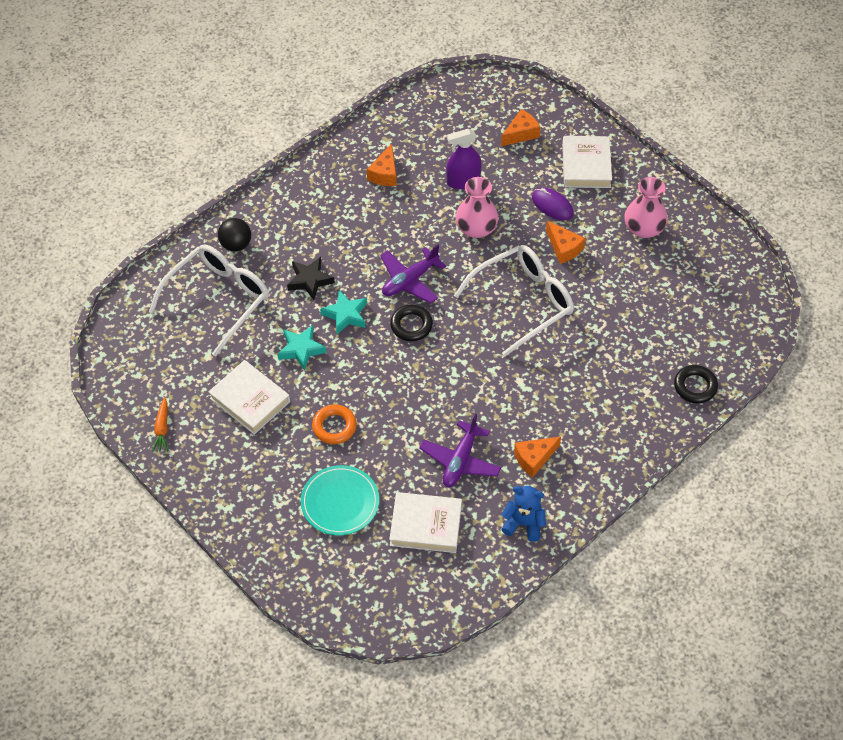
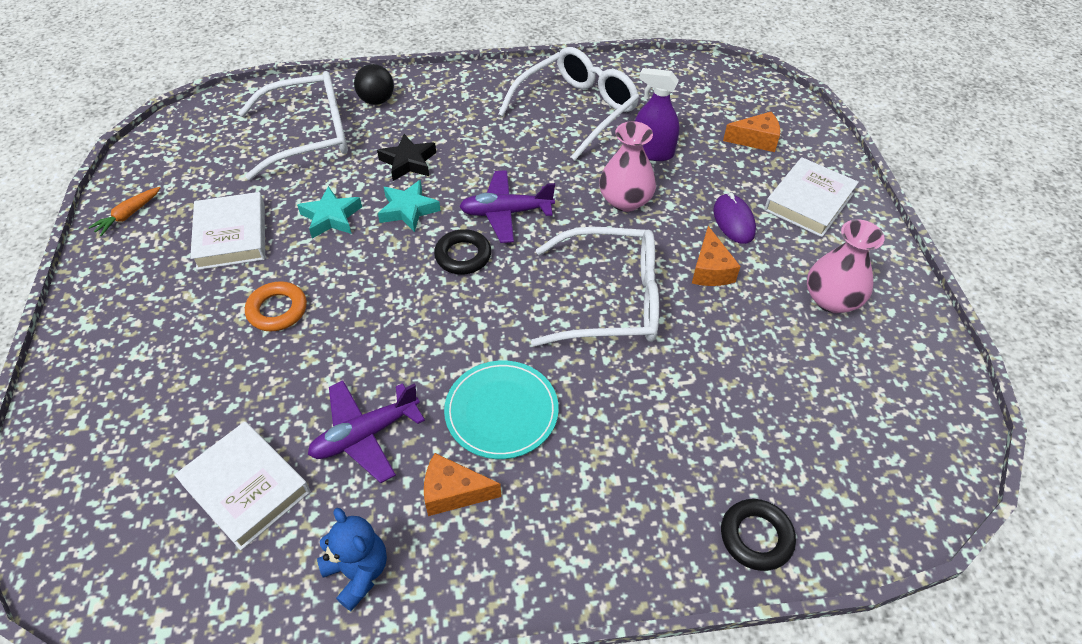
camera: 35 degrees right, 5 degrees down
turquoise plate [301,465,379,535] -> turquoise plate moved to [444,361,559,459]
orange cheese [367,144,397,186] -> white glasses [498,47,640,160]

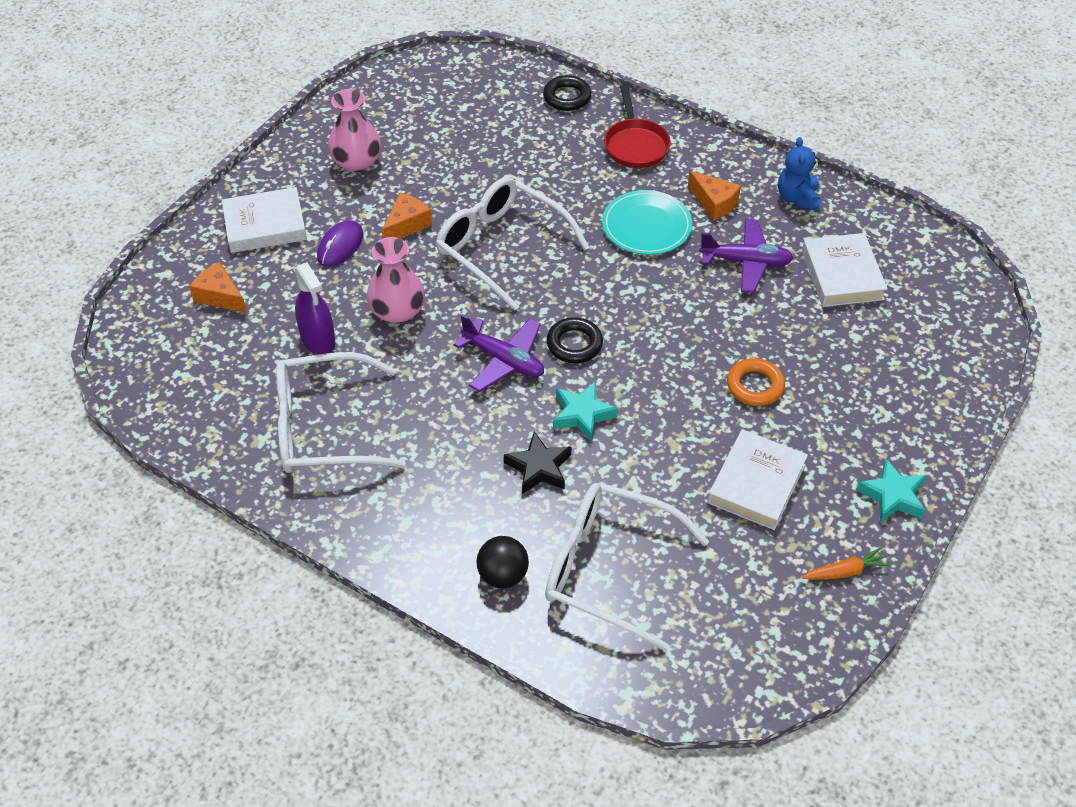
camera: 140 degrees left, 0 degrees up
turquoise star [297,186,362,238] -> turquoise star moved to [856,459,927,523]
none -> red pan [604,85,671,168]

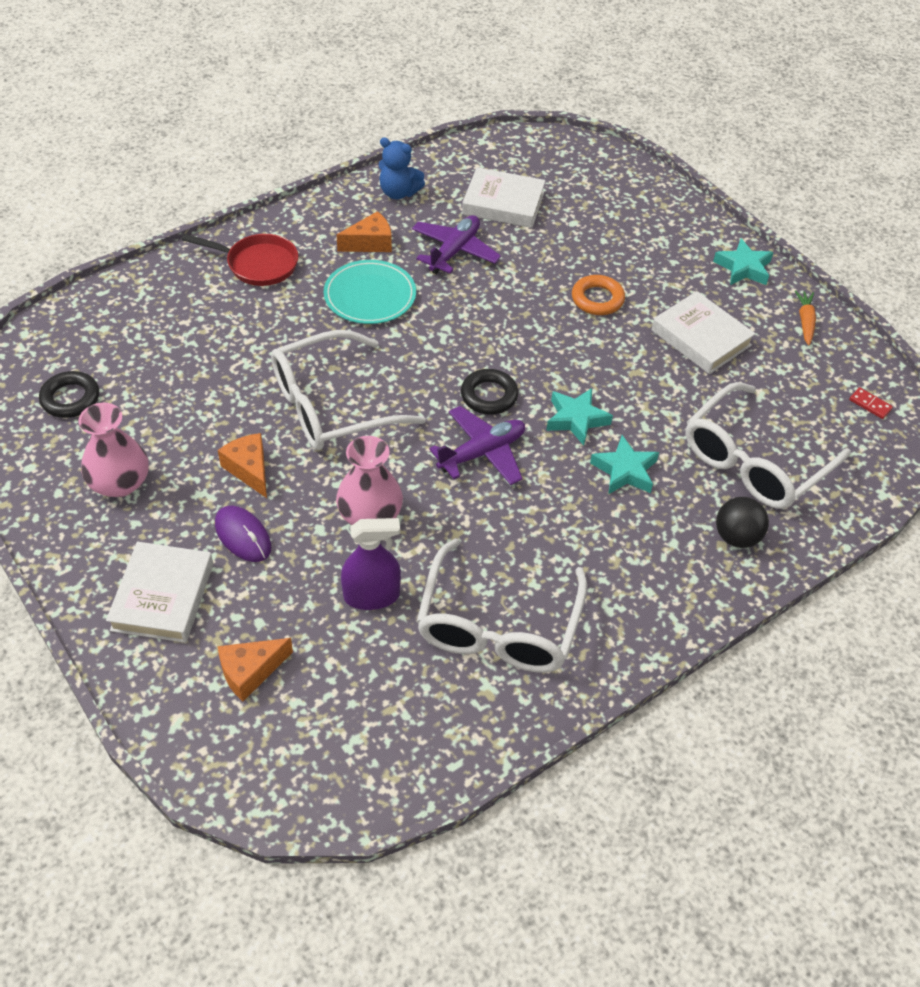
camera: 70 degrees left, 0 degrees up
black star [504,431,571,494] -> turquoise star [590,435,659,494]
black ring [543,75,591,111] -> black ring moved to [39,371,99,418]
none -> red domino [849,387,893,419]

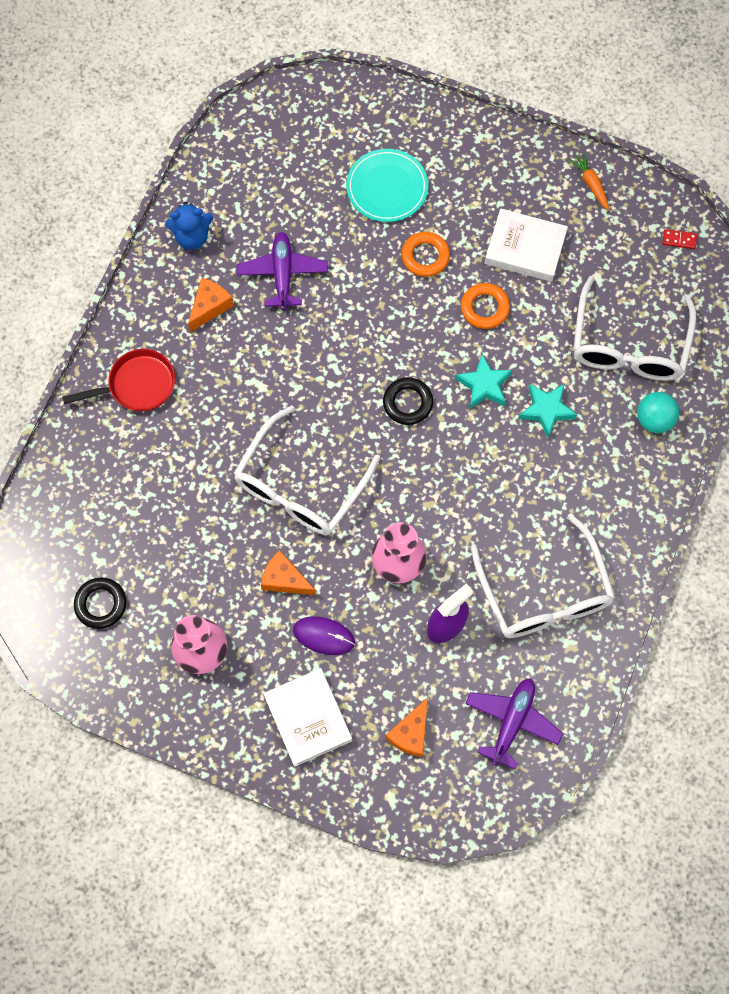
camera: 30 degrees left, 20 degrees up
turquoise plate [324,260,416,324] -> turquoise plate moved to [346,149,429,222]
purple plane [429,406,525,485] -> purple plane moved to [465,678,563,769]
white book [462,167,546,228] -> none
turquoise star [713,238,774,285] -> none
black ball [716,497,769,548] -> turquoise ball [637,392,679,433]
none -> orange ring [461,283,510,329]

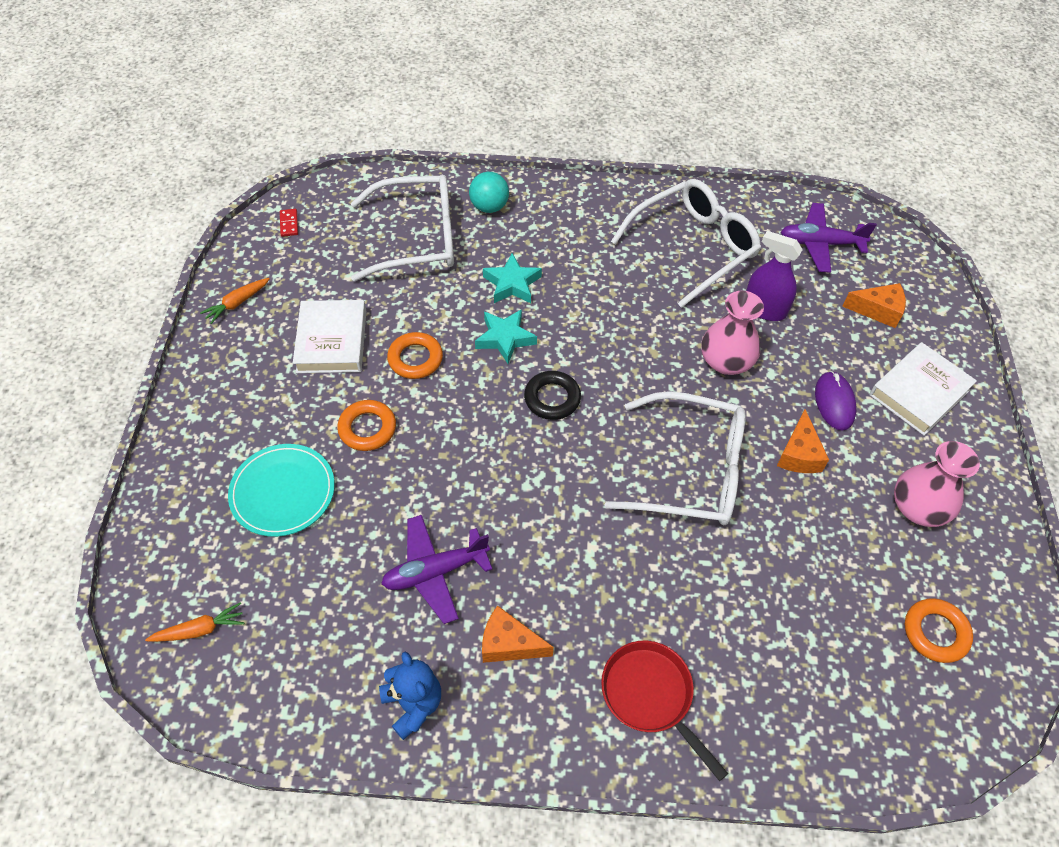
camera: 110 degrees left, 15 degrees down
black ring [74,577,127,629] -> orange ring [905,598,973,663]
none -> orange carrot [145,603,244,642]

